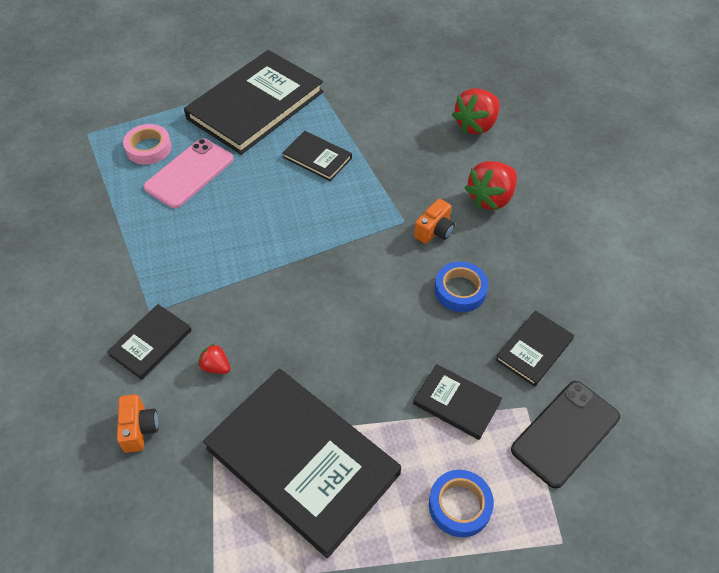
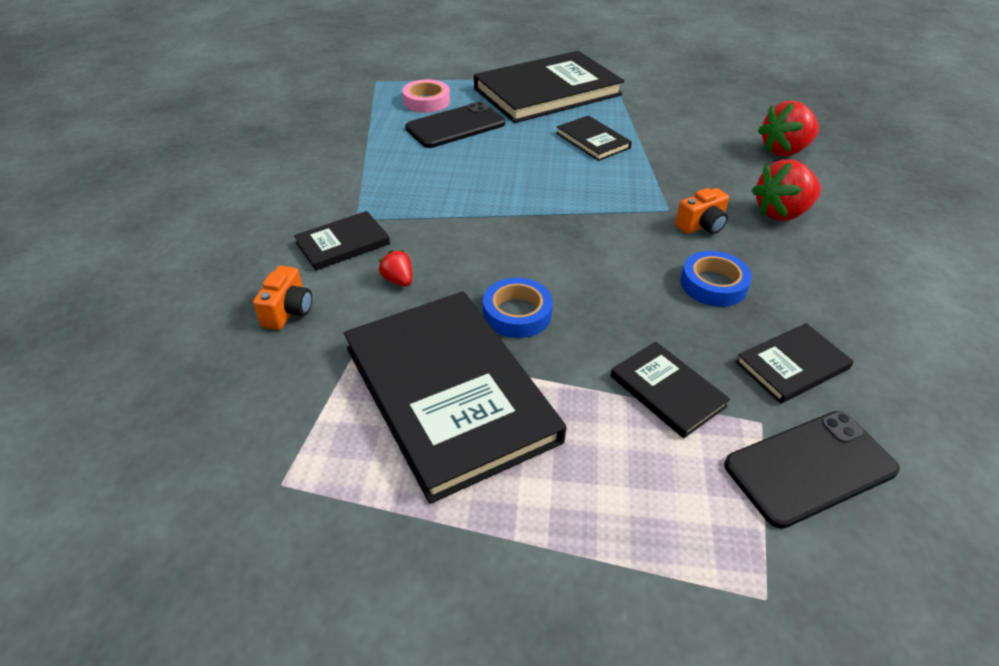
camera: 20 degrees right, 10 degrees down
pink phone [144,138,234,208] -> black phone [405,101,505,148]
blue tape [429,470,494,537] -> blue tape moved to [483,278,553,338]

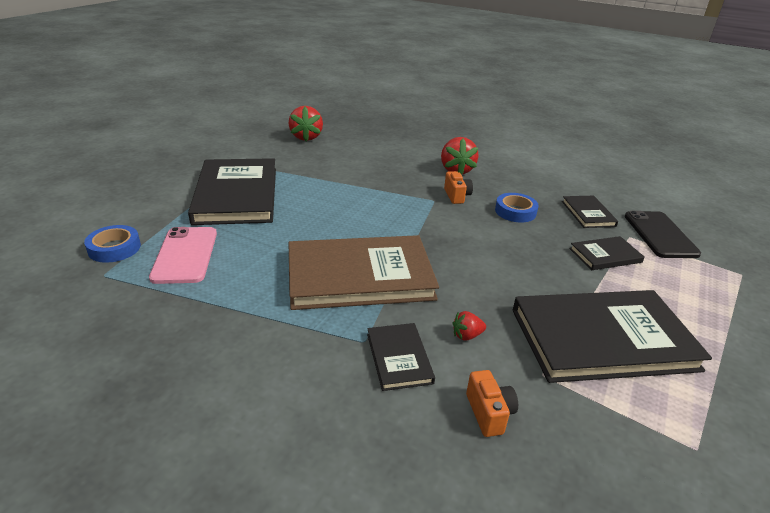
camera: 70 degrees left, 10 degrees down
orange camera [253,266,312,330] -> orange camera turned 45 degrees clockwise [466,370,518,437]
pink tape [402,79,450,113] -> pink phone [149,227,217,284]
black phone [405,101,505,148] -> none
blue tape [483,278,553,338] -> blue tape moved to [84,225,141,263]
black book [556,115,632,161] -> none
red strawberry [758,101,819,156] -> red strawberry moved to [288,106,323,141]
none -> brown book [289,235,439,310]

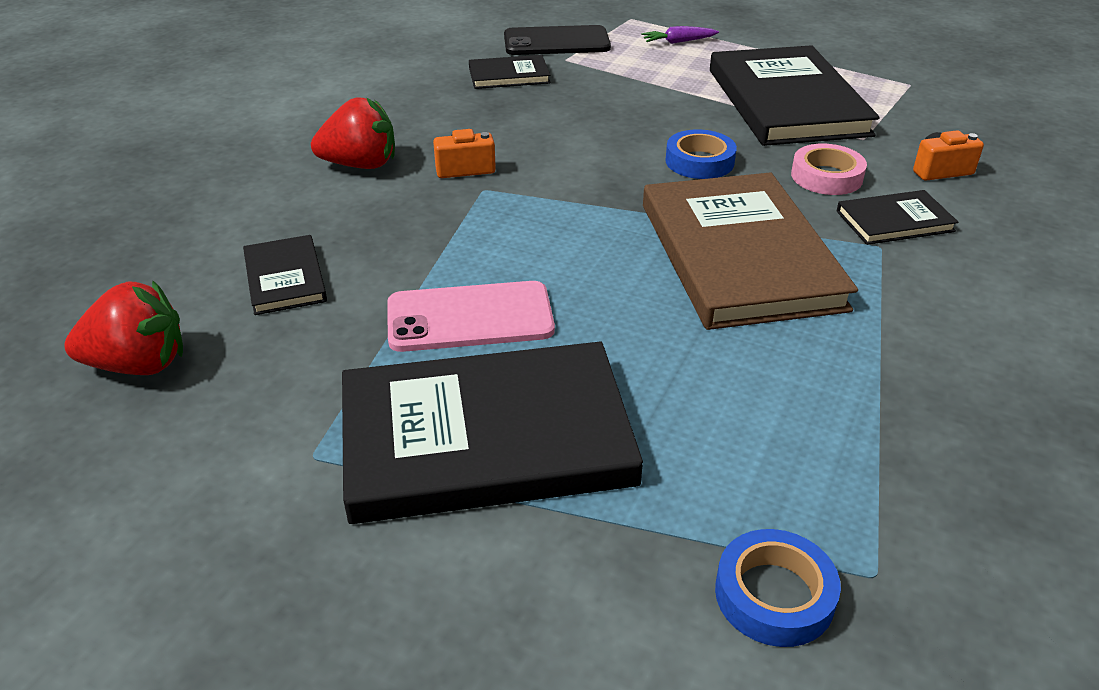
camera: 90 degrees left, 5 degrees up
pink phone [149,227,217,284] -> pink phone moved to [387,281,555,352]
red strawberry [453,311,486,341] -> pink tape [791,144,867,195]
blue tape [495,193,539,223] -> blue tape moved to [665,130,737,179]
black book [570,236,645,270] -> black book moved to [243,235,327,315]
none -> purple carrot [641,26,719,44]

